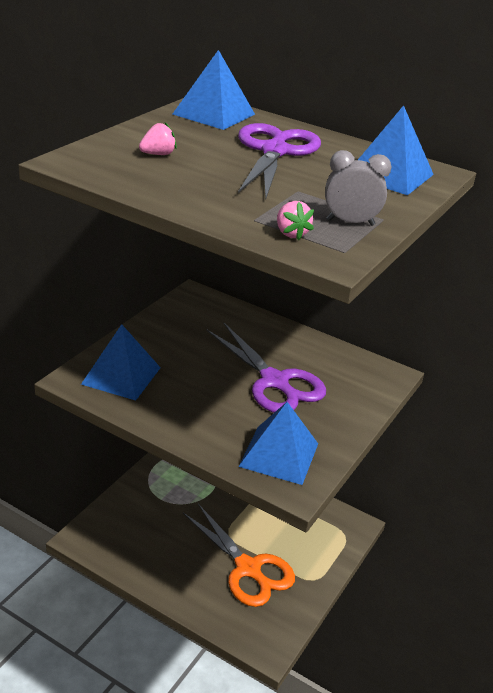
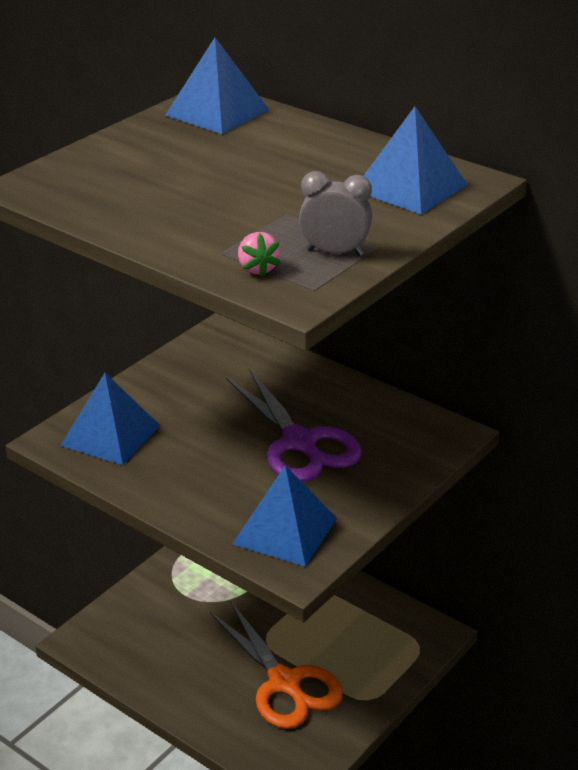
camera: 10 degrees right, 0 degrees up
pink strawberry [139,122,177,155] -> none
purple scissors [238,123,321,200] -> none

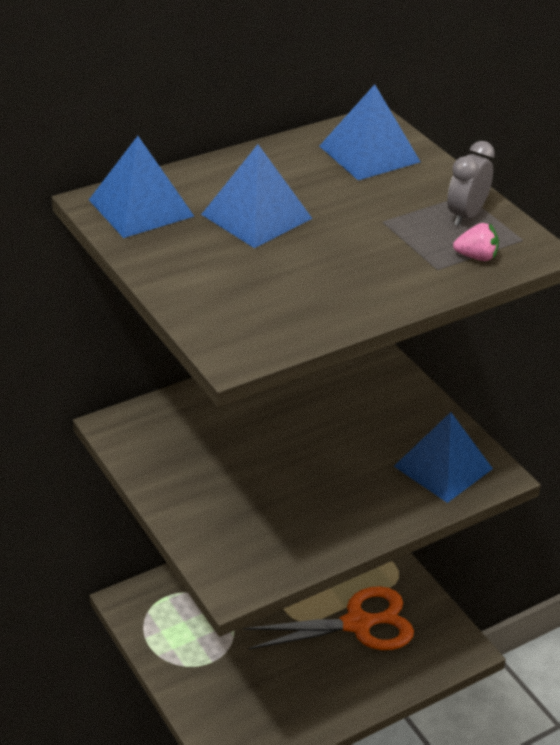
camera: 70 degrees left, 5 degrees up
blue pyramid [60,373,160,465] -> blue pyramid moved to [201,144,312,248]
purple scissors [226,368,362,482] -> none

